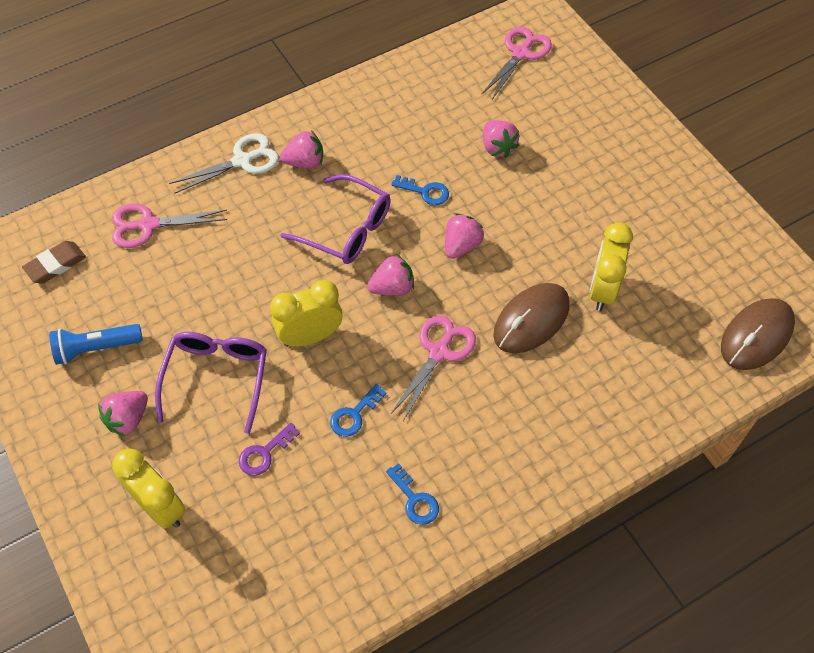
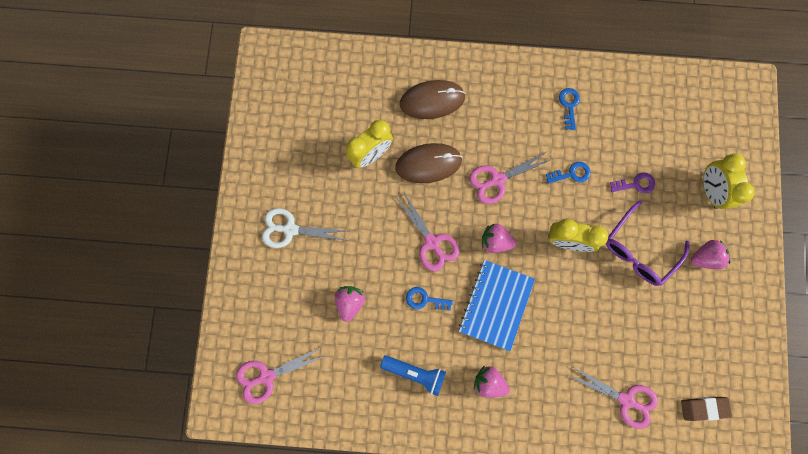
camera: 145 degrees left, 20 degrees up
blue flashlight [49,324,143,365] -> blue flashlight moved to [380,355,446,396]
white scissors [169,133,279,194] -> white scissors moved to [262,208,349,248]
purple glasses [281,174,391,264] -> blue notebook [458,260,535,351]
blue key [391,175,449,205] -> blue key turned 45 degrees counterclockwise [406,287,453,311]
pink strawberry [445,213,484,259] -> pink scissors [396,193,459,272]
brown mouse [721,298,795,370] -> brown mouse moved to [400,80,466,119]

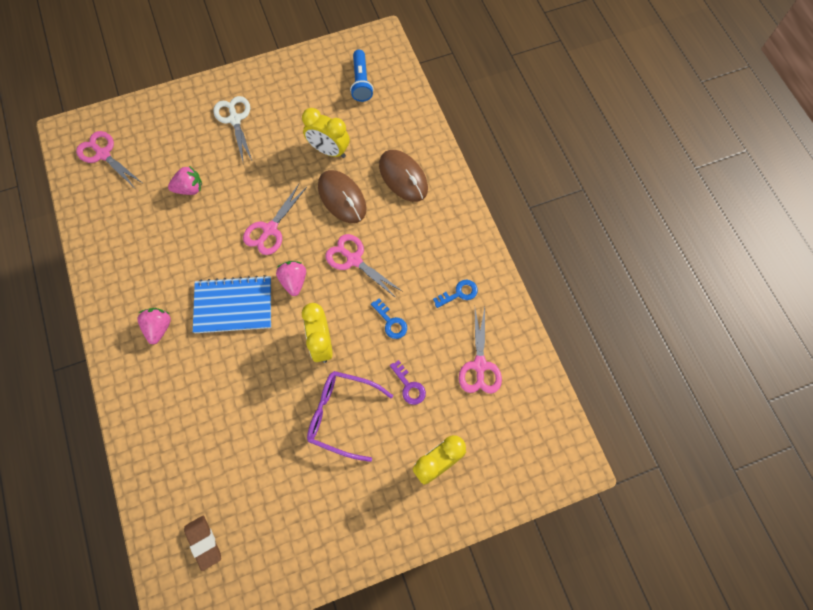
camera: 65 degrees right, 10 degrees down
blue flashlight [380,355,446,396] -> blue flashlight moved to [350,50,373,102]
blue key [406,287,453,311] -> none
pink scissors [569,367,658,429] -> pink scissors moved to [459,307,502,394]
pink strawberry [691,240,730,269] -> none

